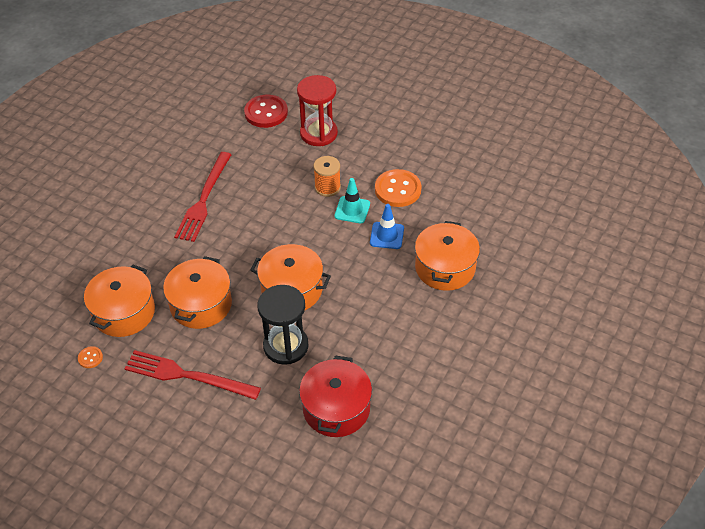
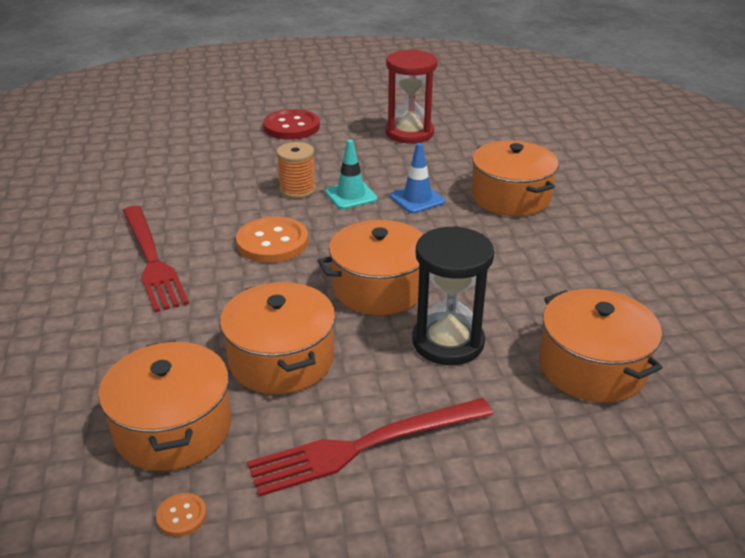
camera: 40 degrees left, 15 degrees down
red button [244,95,288,128] -> red button moved to [263,109,320,140]
red hourglass [297,75,338,146] -> red hourglass moved to [386,49,438,143]
red pot [299,355,372,437] -> orange pot [539,289,663,403]
orange button [375,169,422,207] -> orange button moved to [236,216,308,263]

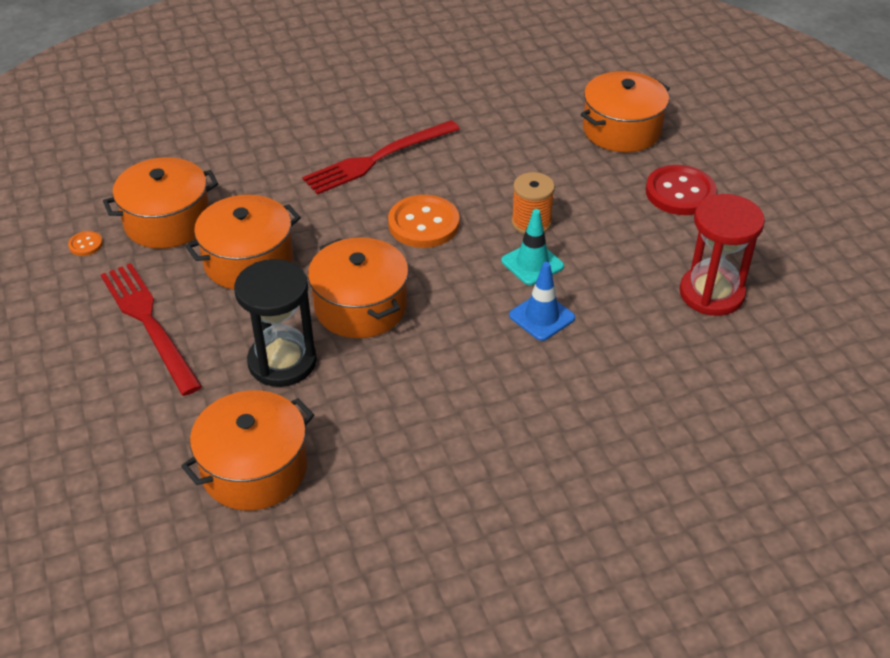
camera: 80 degrees right, 10 degrees up
orange pot [471,140,559,216] -> orange pot moved to [580,71,670,152]

